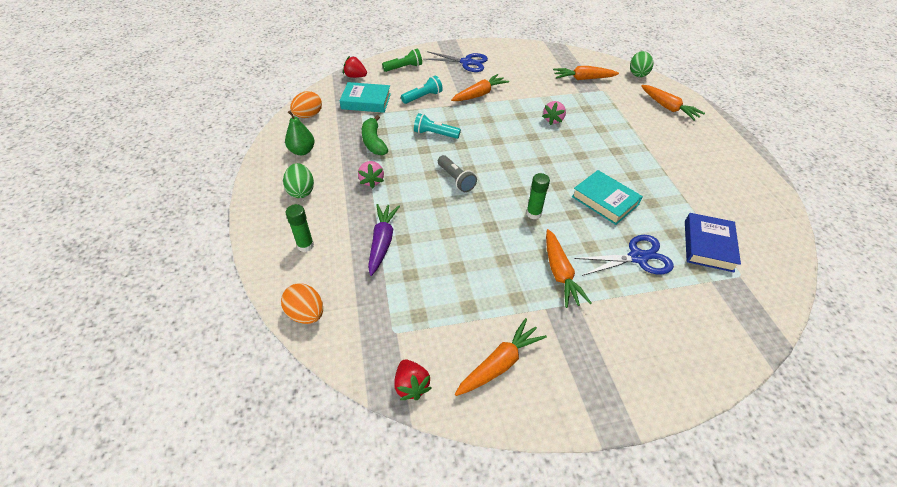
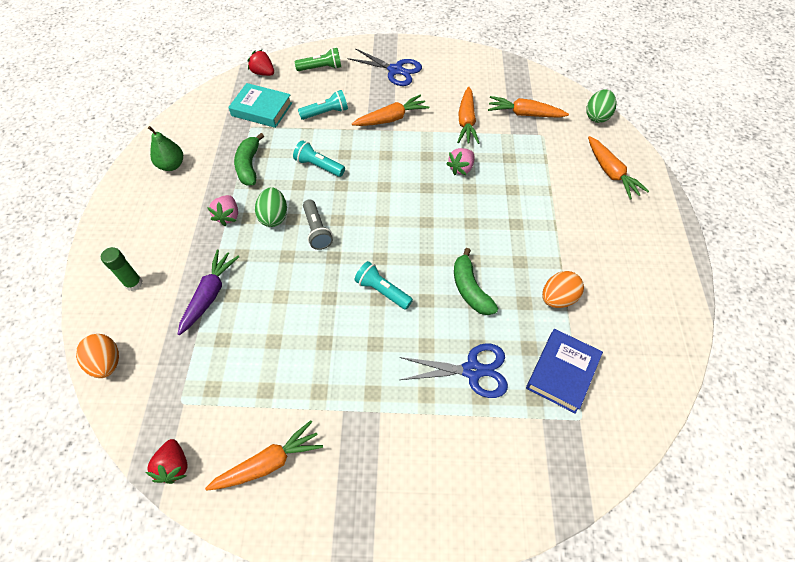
camera: 15 degrees right, 10 degrees up
green egg [283,163,314,198] -> green egg moved to [255,188,287,227]
orange egg [290,91,322,118] -> orange egg moved to [542,271,584,308]
green glue stick [526,173,550,219] -> turquoise flashlight [354,261,413,310]
orange carrot [546,229,592,308] -> orange carrot moved to [457,87,479,144]
turquoise book [572,170,643,225] -> green banana [454,248,498,315]

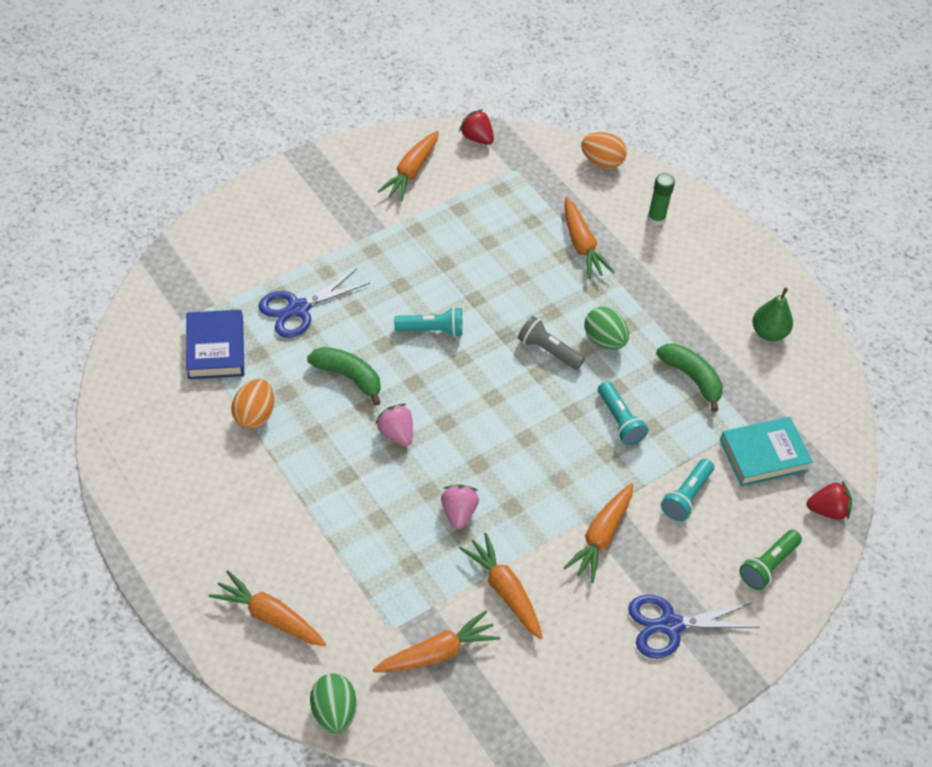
camera: 140 degrees right, 5 degrees down
purple carrot [178,249,240,335] -> orange carrot [565,197,615,279]
pink strawberry [207,195,238,226] -> pink strawberry moved to [375,403,413,446]
turquoise flashlight [293,140,345,177] -> turquoise flashlight turned 75 degrees clockwise [598,381,648,445]

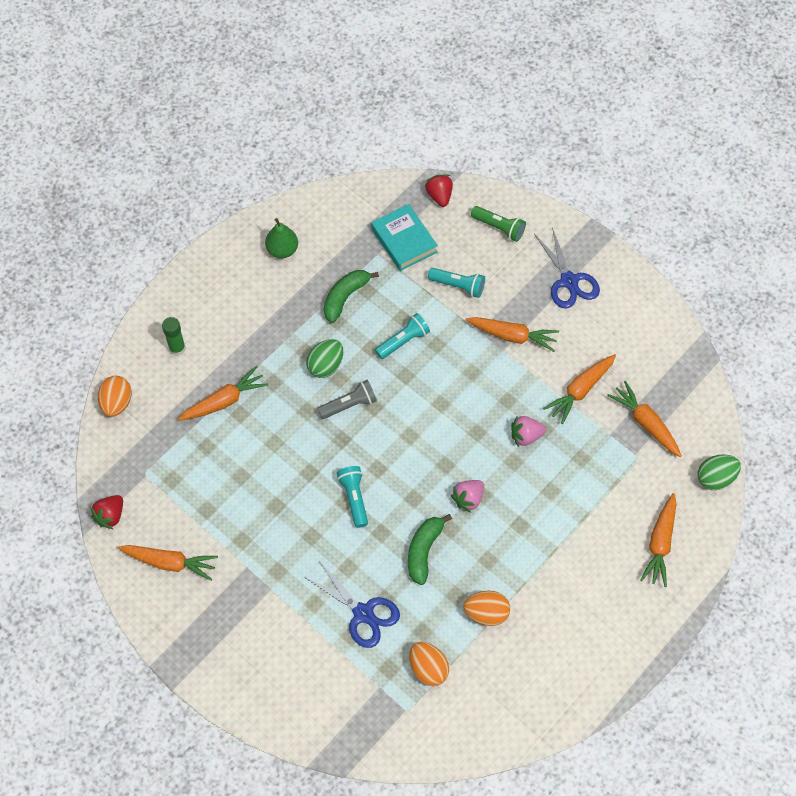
camera: 100 degrees left, 10 degrees up
blue book [186,310,244,379] -> orange egg [409,642,449,686]
grey flashlight [518,316,585,370] -> grey flashlight turned 135 degrees counterclockwise [317,380,377,419]

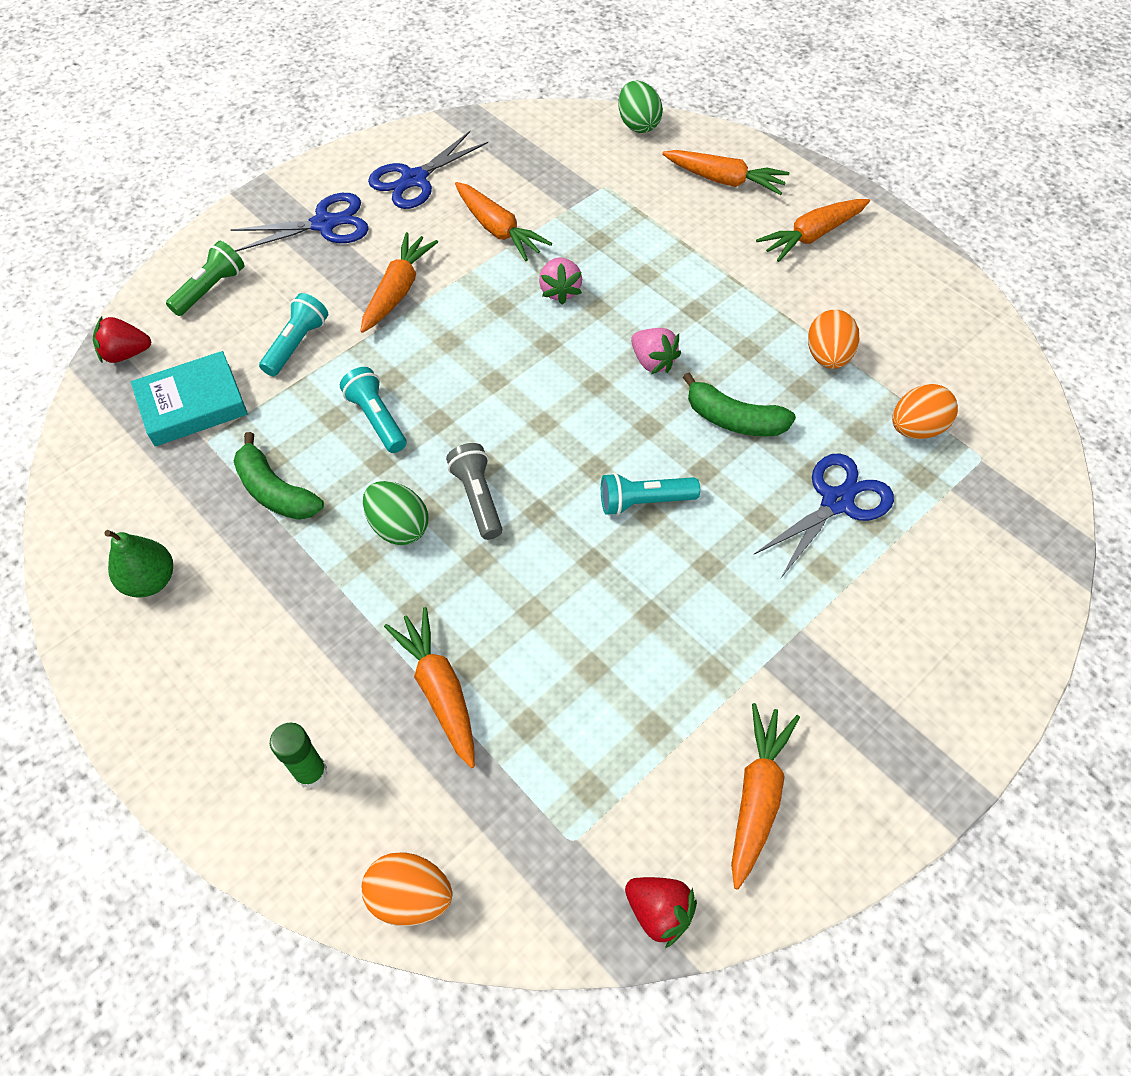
camera: 85 degrees left, 5 degrees down
orange carrot [607,381,682,457] -> orange carrot moved to [756,199,870,262]
none -> blue scissors [368,131,488,209]

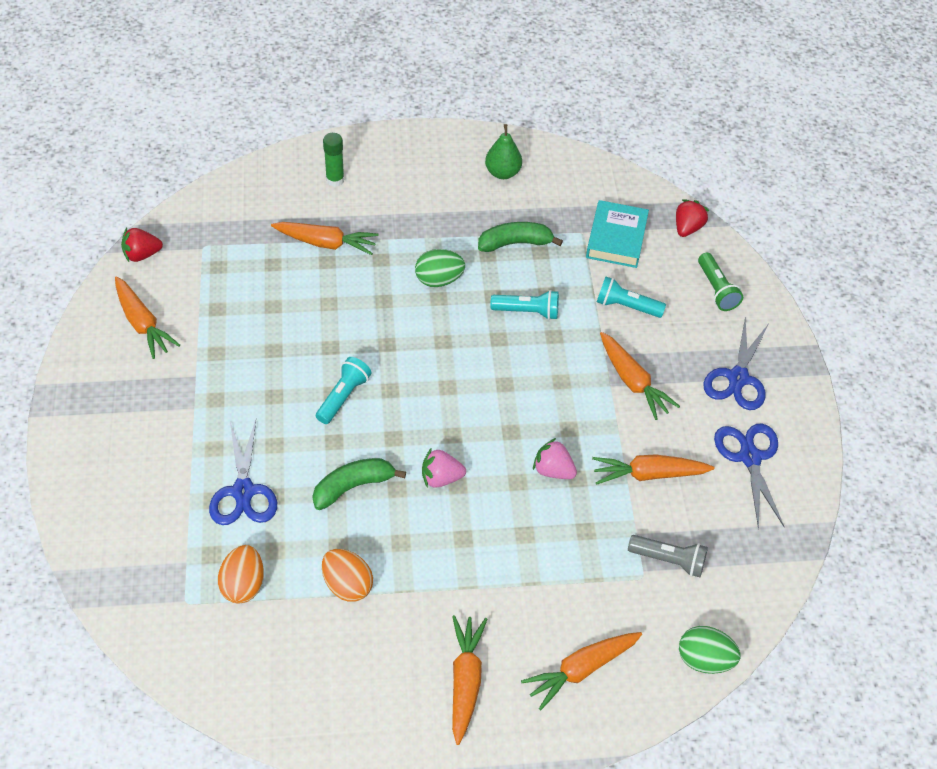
camera: 125 degrees right, 5 degrees down
turquoise flashlight [259,293,328,376] -> turquoise flashlight turned 135 degrees clockwise [597,276,666,318]
orange egg [362,852,453,926] -> none
grey flashlight [446,443,502,540] -> grey flashlight moved to [628,535,708,577]

